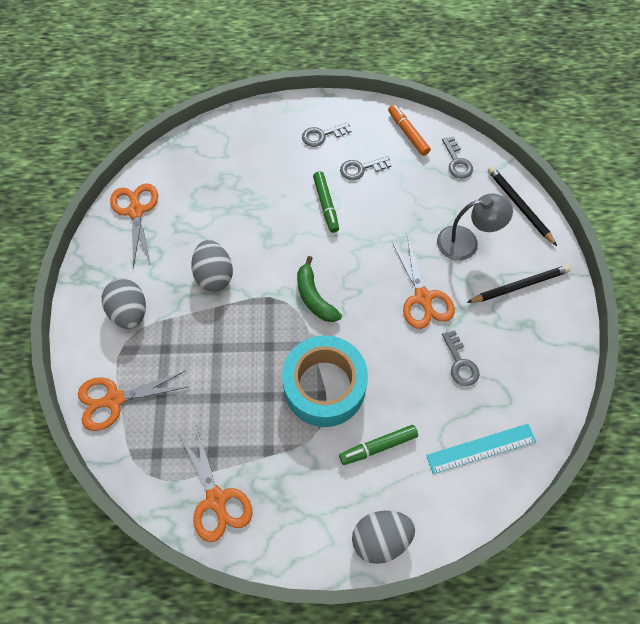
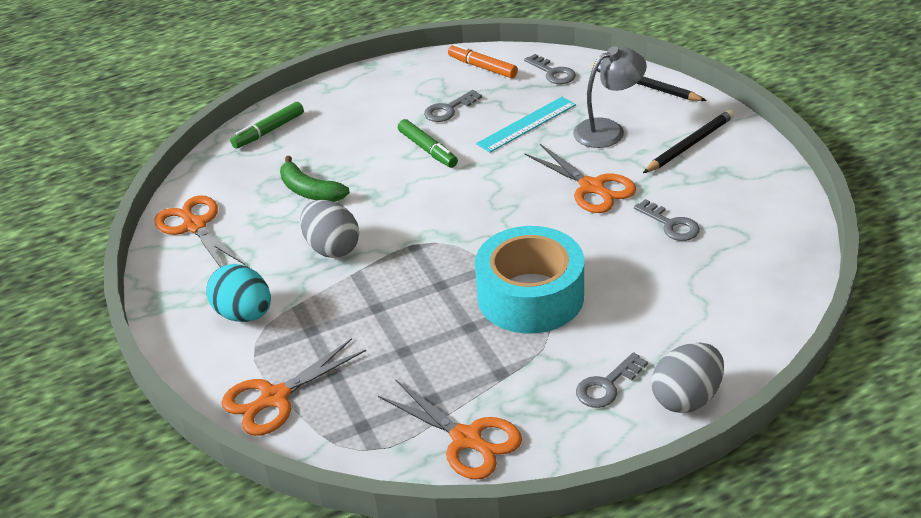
camera: 20 degrees left, 25 degrees down
grey egg [102,279,146,329] -> turquoise egg [206,264,271,322]
green banana [297,256,342,322] -> green banana moved to [280,156,350,202]
grey key [302,122,351,147] -> grey key moved to [576,352,648,408]
green marker [339,425,418,465] -> green marker moved to [230,102,304,149]
turquoise ruler [426,424,536,474] -> turquoise ruler moved to [476,97,576,153]

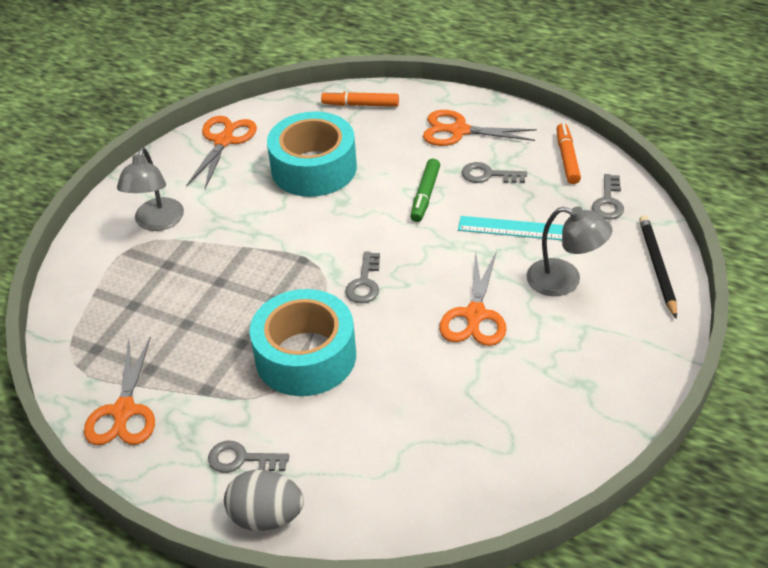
camera: 50 degrees right, 5 degrees up
turquoise egg [206,264,271,322] -> grey lamp [117,147,184,231]
orange scissors [221,338,366,436] -> orange scissors moved to [423,110,537,146]
green marker [230,102,304,149] -> orange marker [321,91,399,107]
green banana [280,156,350,202] -> turquoise tape [267,111,357,197]
grey egg [300,200,359,258] -> none
grey key [634,199,700,241] -> grey key moved to [345,252,380,303]
black pencil [643,109,735,173] -> none

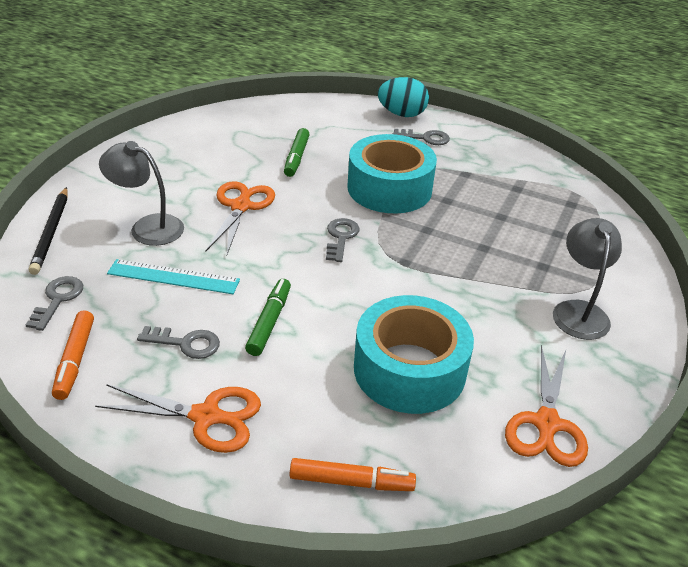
camera: 175 degrees right, 5 degrees down
orange scissors [84,337,155,445] -> none
grey egg [224,470,304,531] -> turquoise egg [378,77,429,117]
none -> green marker [284,128,310,177]

